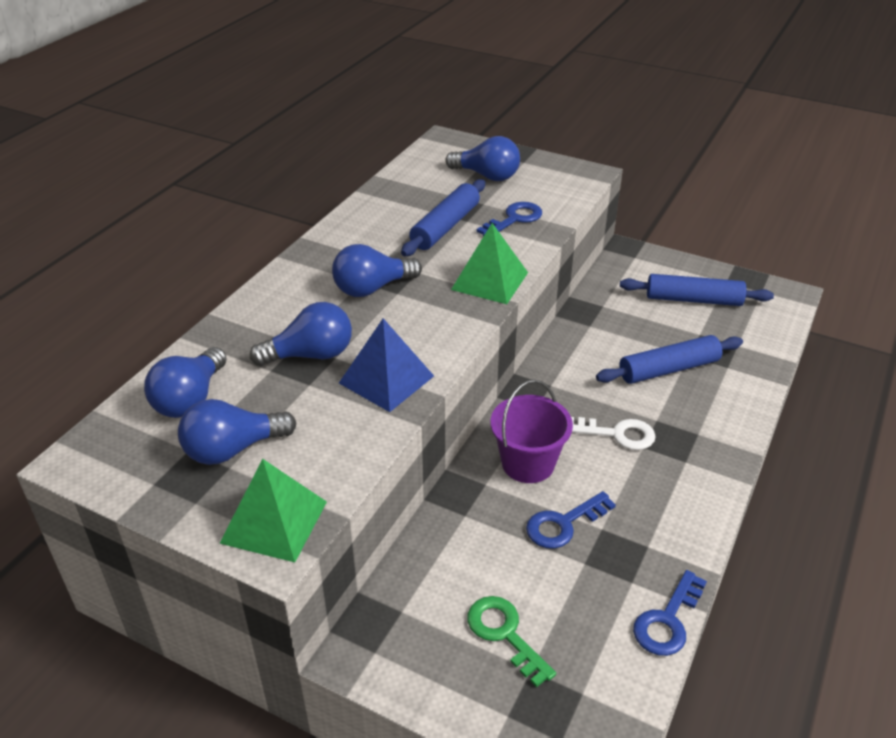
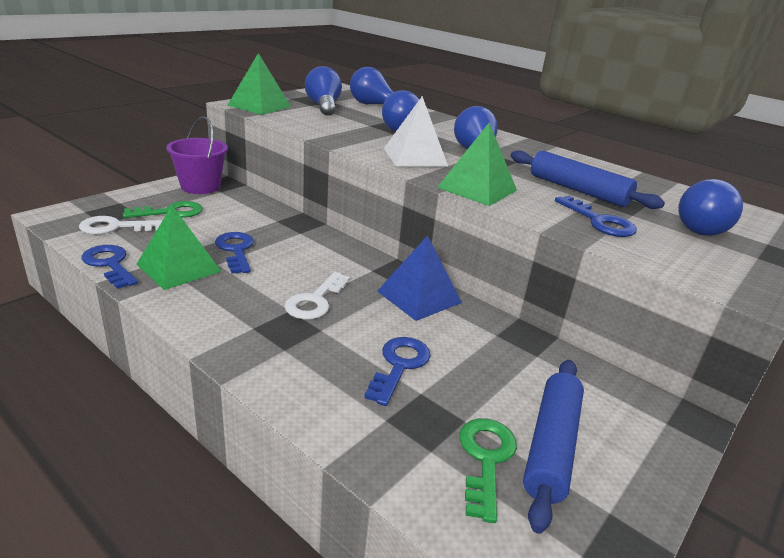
camera: 100 degrees right, 10 degrees down
blue pyramid [339,318,434,412] -> blue pyramid moved to [377,235,462,321]
purple bucket [491,379,573,483] -> purple bucket moved to [166,116,228,194]
blue rolling pin [596,335,743,384] -> blue key [364,337,430,406]
none -> white key [79,216,163,234]
none -> green pyramid [136,206,222,290]
none -> white pyramid [384,96,448,167]
none -> green key [459,418,517,523]

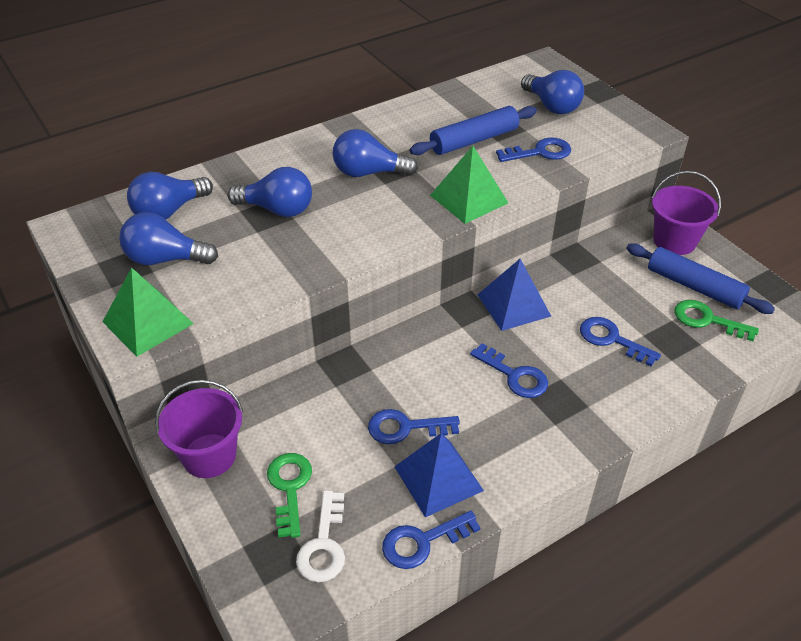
camera: 70 degrees left, 15 degrees up
green pyramid [136,206,222,290] -> blue pyramid [394,433,484,517]
white key [285,272,350,320] -> blue key [470,343,548,398]
white pyramid [384,96,448,167] -> none
none -> purple bucket [652,171,721,255]

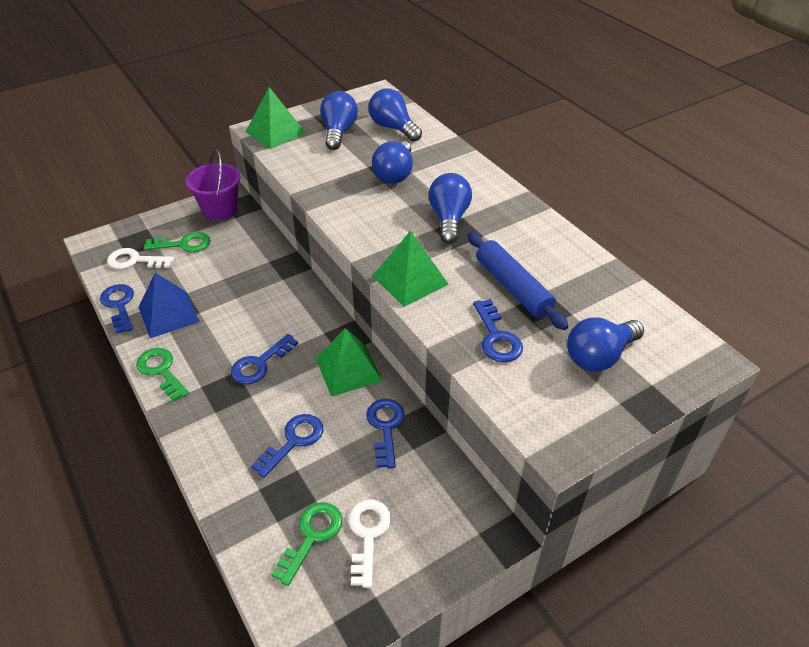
camera: 90 degrees right, 0 degrees up
blue key [368,409,460,444] -> blue key moved to [366,399,405,468]
blue pyramid [478,259,551,331] -> green pyramid [316,328,382,397]
blue rolling pin [626,243,775,314] -> white key [348,499,391,588]
purple bucket [652,171,721,255] -> none
none -> green key [136,348,189,402]

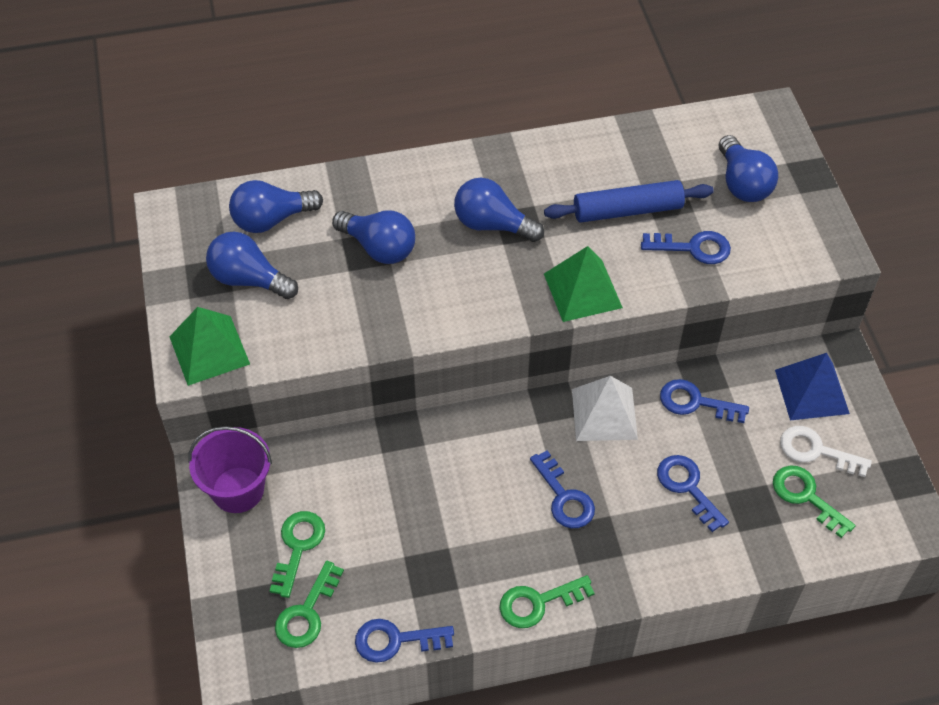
camera: 70 degrees left, 10 degrees up
white key [107,248,174,269] -> green key [275,561,344,648]
blue pyramid [139,273,200,338] -> blue pyramid moved to [775,353,850,420]
green pyramid [316,328,382,397] -> white pyramid [572,376,638,441]

